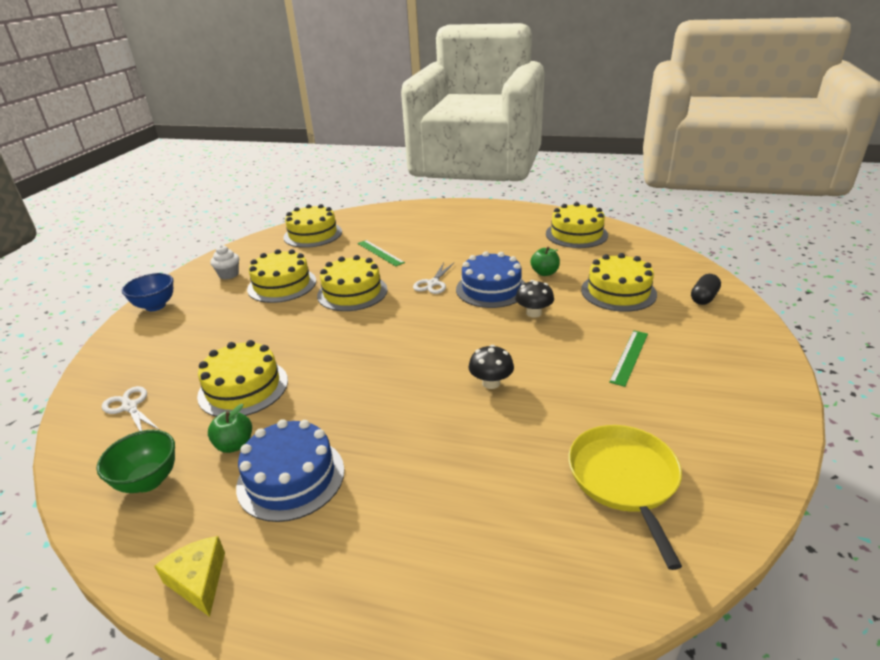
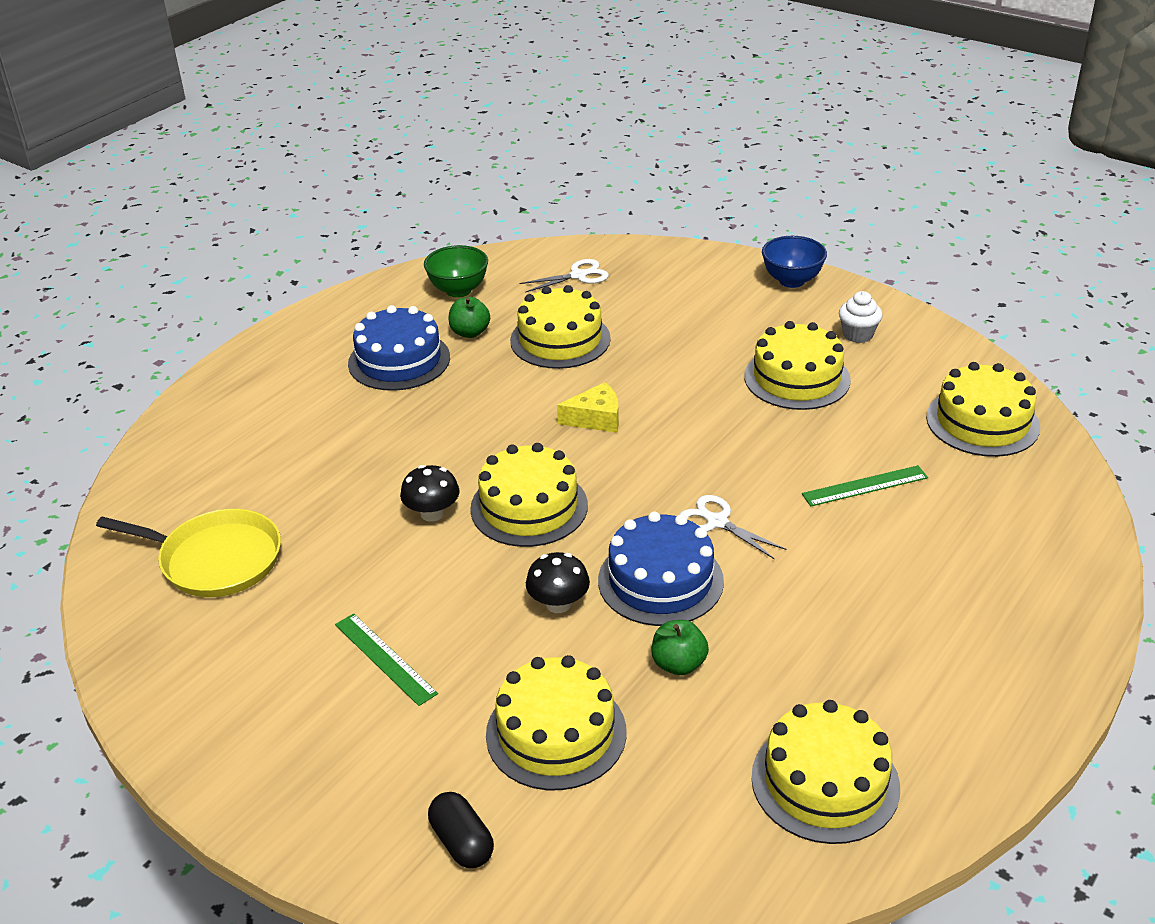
camera: 110 degrees right, 5 degrees up
yellow cheese [154,536,225,617] -> yellow cheese moved to [557,382,619,433]
yellow cake [317,255,388,311] -> yellow cake moved to [470,443,588,547]

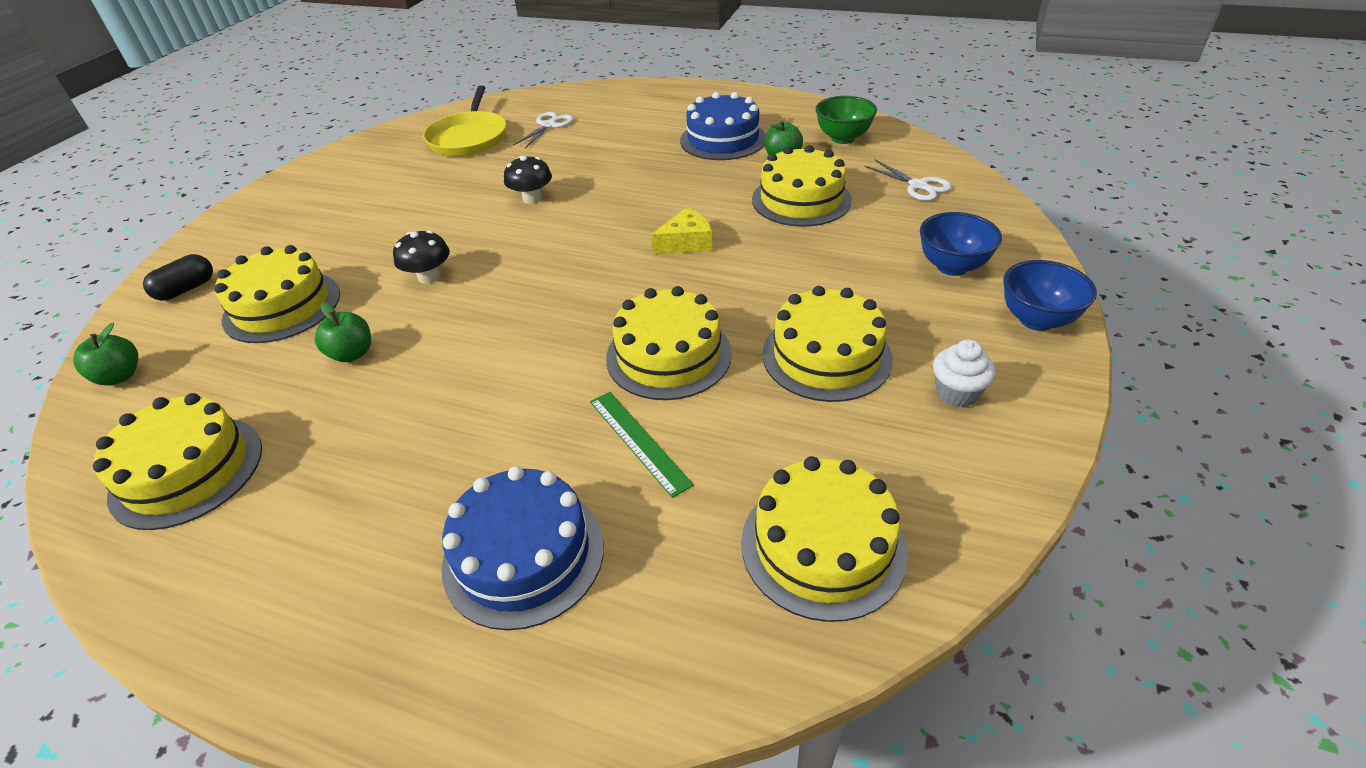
camera: 75 degrees right, 5 degrees up
green ruler [335,613,438,706] -> none
yellow cake [470,443,588,547] -> yellow cake moved to [606,286,732,400]
yellow cheese [557,382,619,433] -> yellow cheese turned 90 degrees counterclockwise [651,207,712,255]
blue cake [598,511,724,626] -> blue cake moved to [442,466,604,630]
white scissors [679,495,787,559] -> white scissors moved to [513,112,574,149]
none -> green apple [73,322,138,386]
none -> blue bowl [920,212,1002,276]

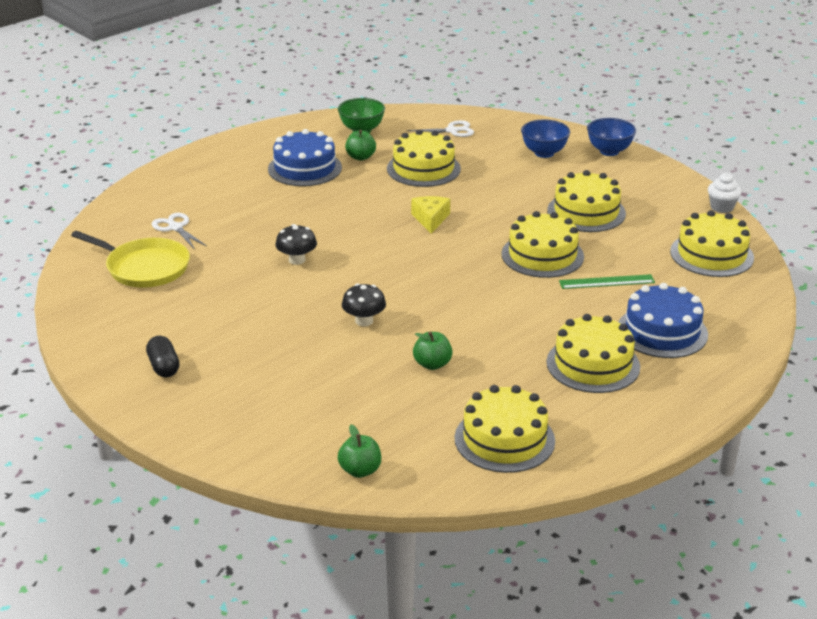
camera: 65 degrees left, 10 degrees down
black capsule [143,254,213,301] -> black capsule moved to [146,336,180,378]
yellow cake [214,245,340,343] -> yellow cake moved to [546,314,640,393]
white cupcake [933,339,996,408] -> white cupcake moved to [708,173,741,213]

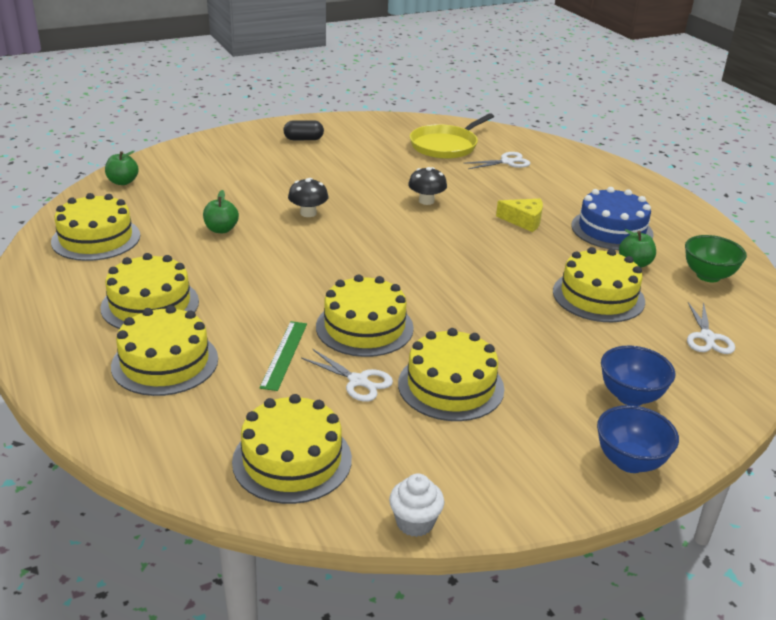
camera: 105 degrees right, 0 degrees up
yellow cheese [411,196,450,234] -> yellow cheese moved to [496,199,543,232]
blue cake [619,283,708,358] -> yellow cake [111,305,218,396]
none -> white scissors [301,349,393,402]

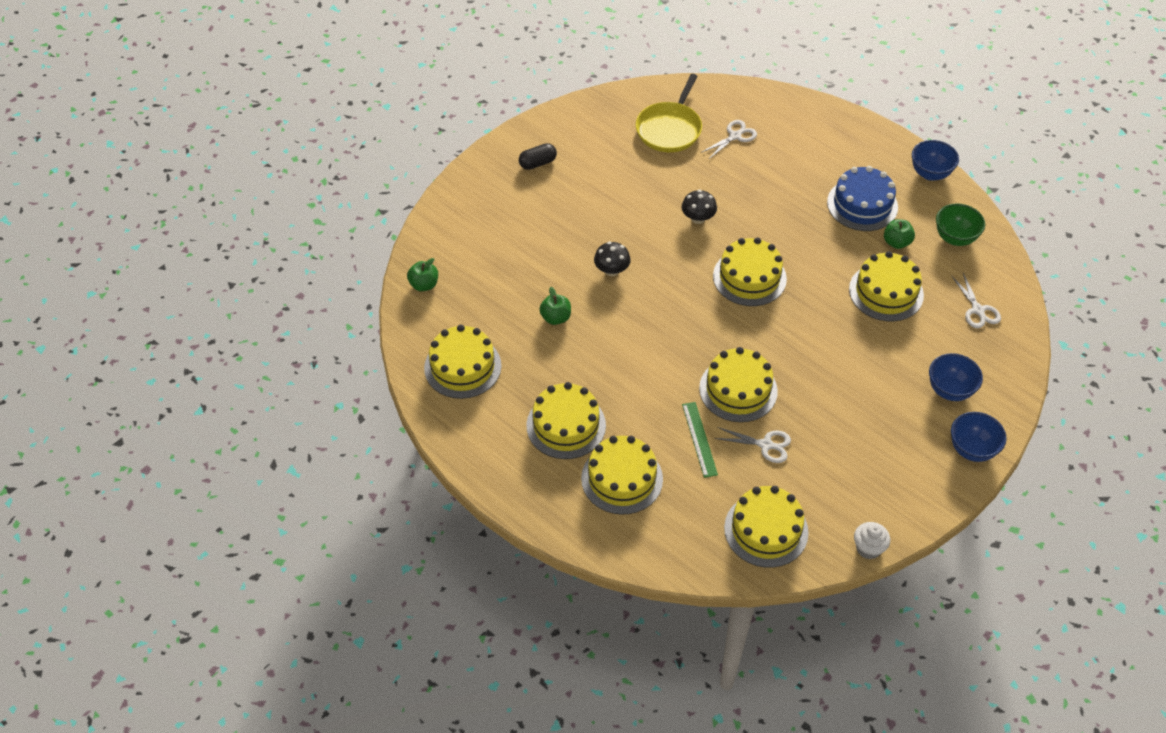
camera: 20 degrees left, 20 degrees up
yellow cake [398,328,505,421] -> yellow cake moved to [713,237,787,306]
yellow cheese [496,199,543,232] -> none
none -> blue bowl [912,140,959,181]

